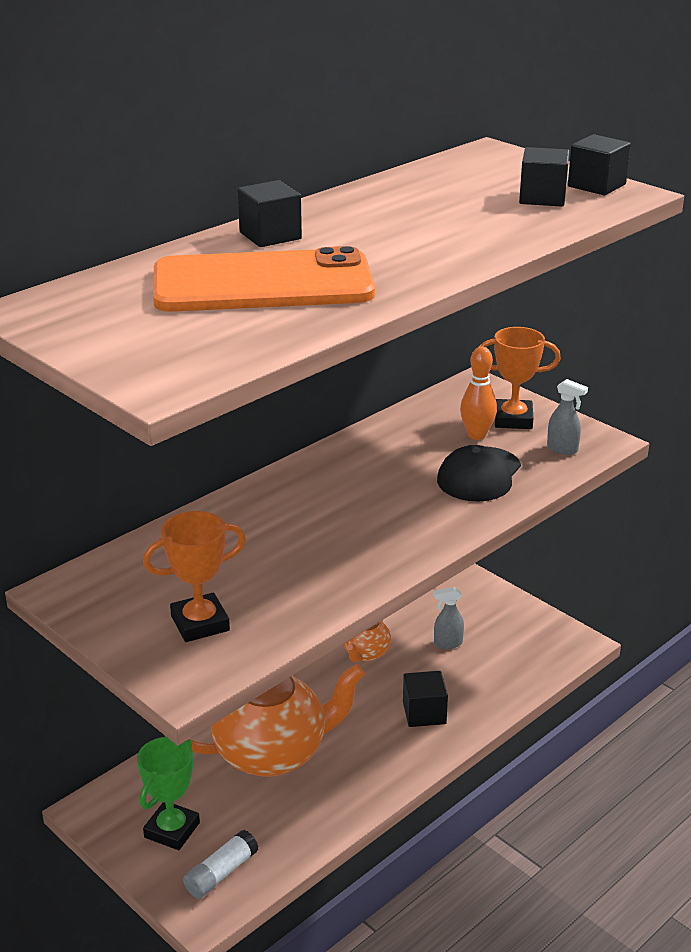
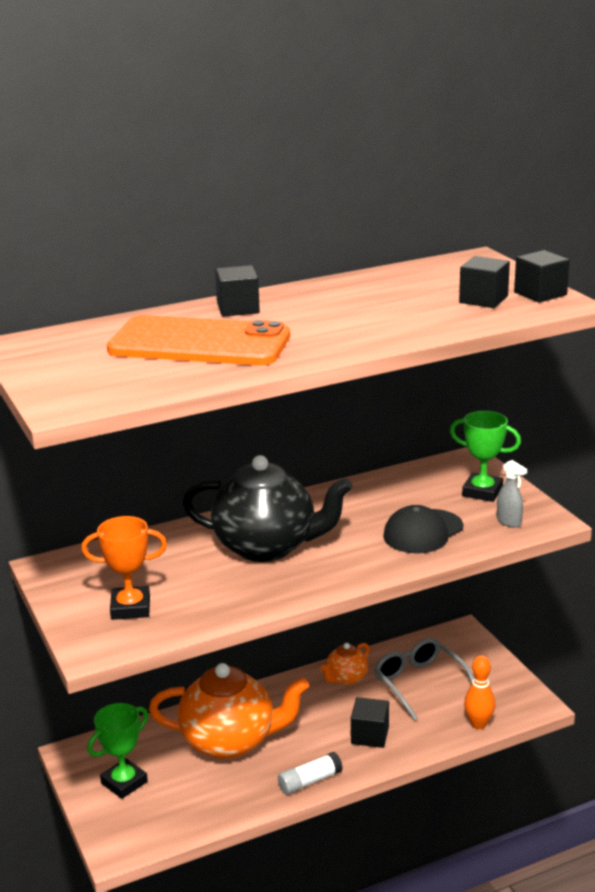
camera: 20 degrees right, 5 degrees down
white glue stick [183,830,258,899] -> white glue stick moved to [278,752,343,795]
grey spray bottle [434,587,464,649] -> grey glasses [374,638,474,721]
orange bowling pin [460,347,497,440] -> orange bowling pin moved to [464,655,495,729]
orange trophy [479,327,561,429] -> green trophy [450,411,521,502]
none -> black teapot [182,455,353,562]

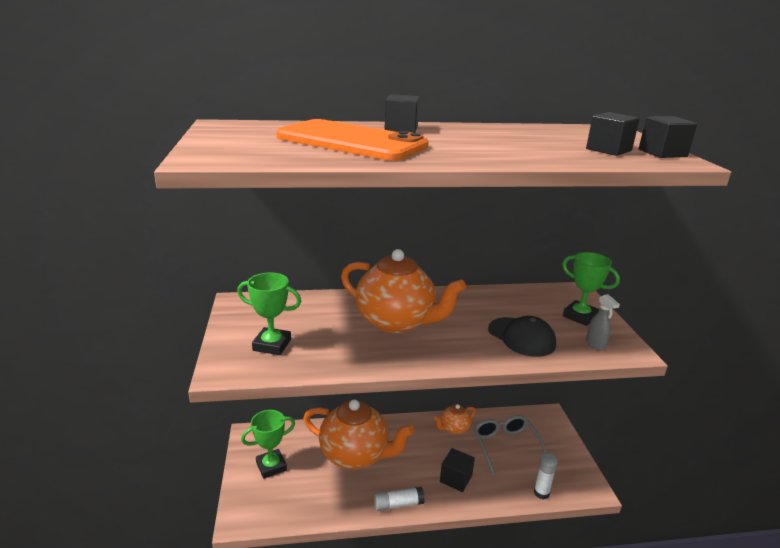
camera: 15 degrees right, 0 degrees up
orange trophy [81,516,167,620] -> green trophy [237,272,301,355]
black teapot [182,455,353,562] -> orange teapot [341,249,466,333]
black cap [383,505,463,553] -> black cap turned 105 degrees counterclockwise [488,316,556,357]
orange bowling pin [464,655,495,729] -> white glue stick [534,453,558,500]

